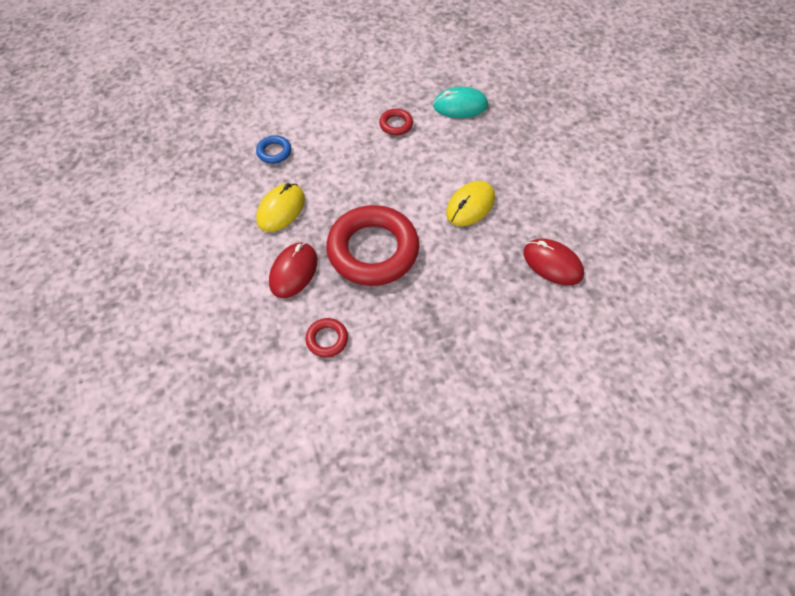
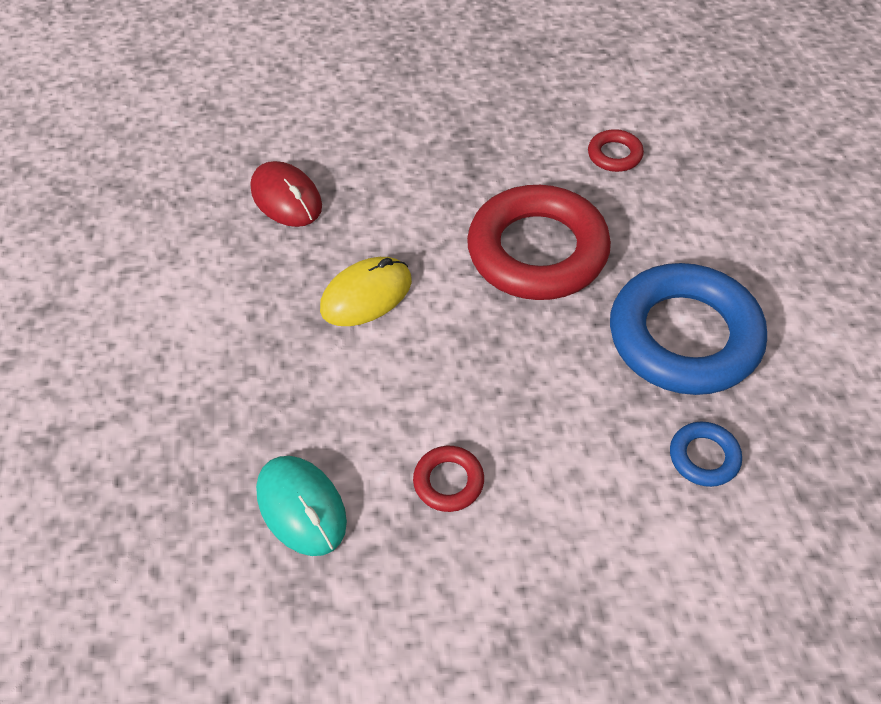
camera: 165 degrees left, 5 degrees down
yellow mouse [256,183,305,232] -> blue ring [610,263,767,395]
red mouse [269,243,317,298] -> none
turquoise mouse [433,87,488,118] -> turquoise mouse turned 45 degrees clockwise [256,456,347,556]

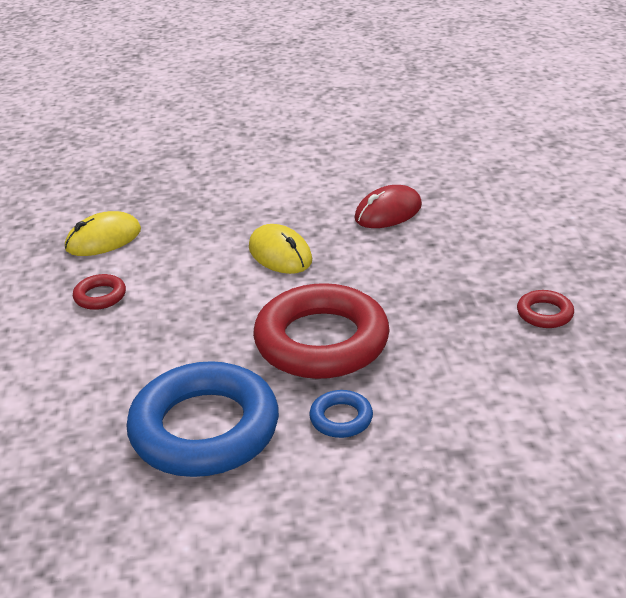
camera: 90 degrees right, 20 degrees down
turquoise mouse [256,456,347,556] -> yellow mouse [65,211,141,256]
red ring [588,129,644,172] -> red ring moved to [517,290,574,328]
blue ring [670,422,742,487] -> blue ring moved to [309,390,373,438]

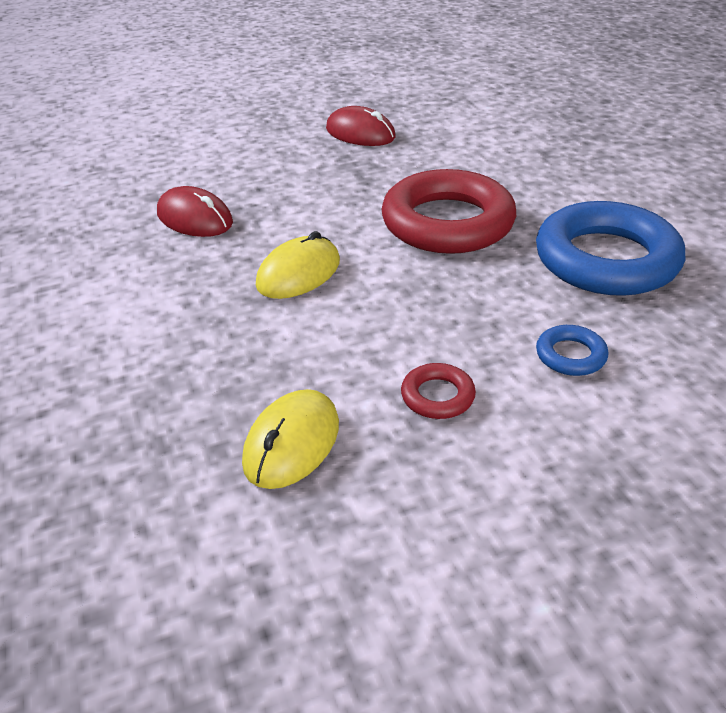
camera: 105 degrees left, 5 degrees up
yellow mouse [65,211,141,256] -> yellow mouse turned 75 degrees clockwise [242,389,339,489]
blue ring [309,390,373,438] -> blue ring moved to [536,325,608,376]
red ring [517,290,574,328] -> red mouse [326,106,396,146]

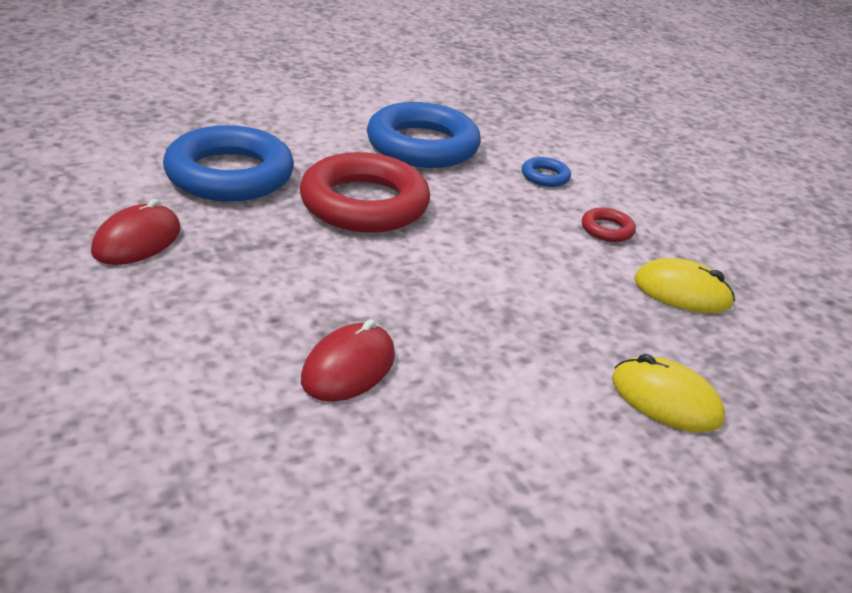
camera: 100 degrees left, 5 degrees down
yellow mouse [256,231,340,299] -> yellow mouse moved to [612,354,725,433]
none -> blue ring [163,125,294,202]

